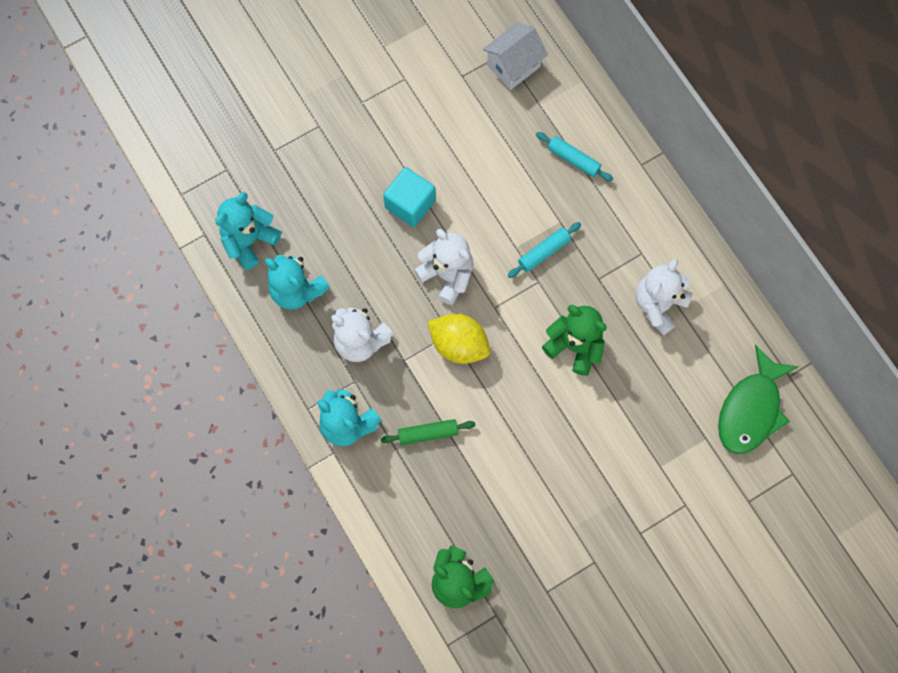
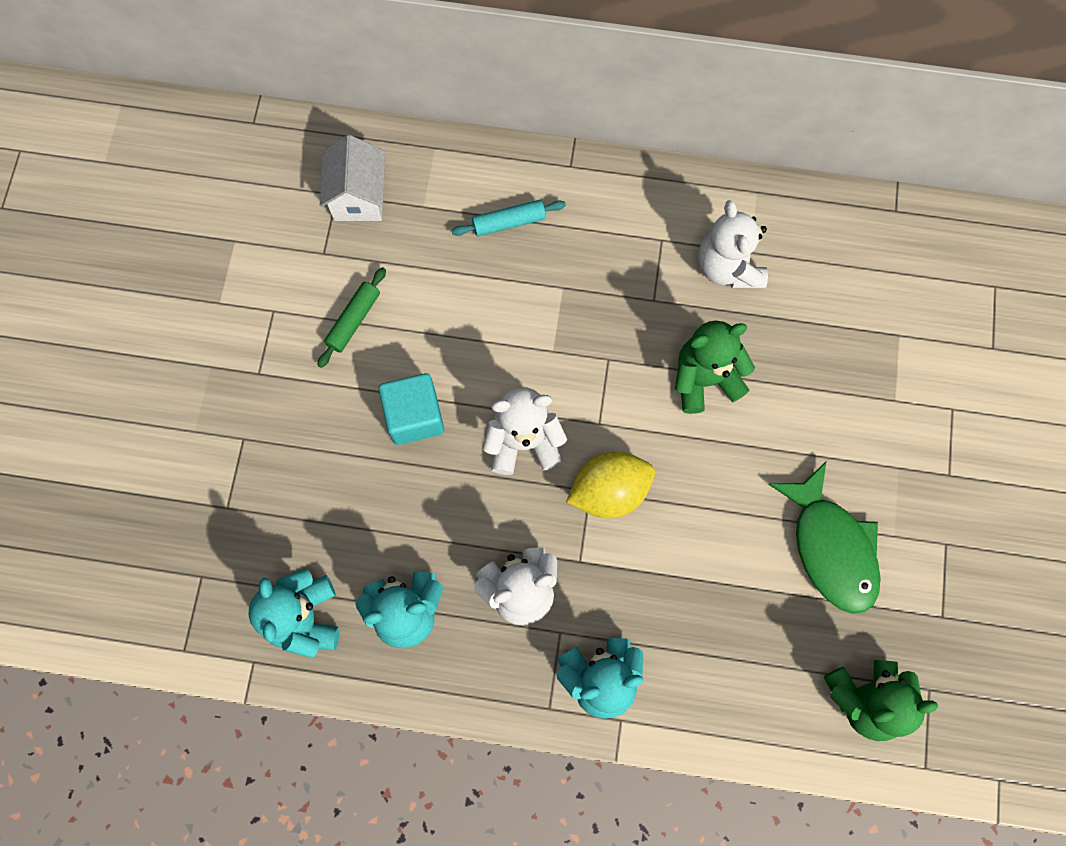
camera: 50 degrees left, 0 degrees up
green rolling pin [381,419,475,445] -> green rolling pin moved to [318,267,386,368]
turquoise rolling pin [508,222,581,278] -> none
green fish [718,345,799,454] -> green fish moved to [768,462,881,614]

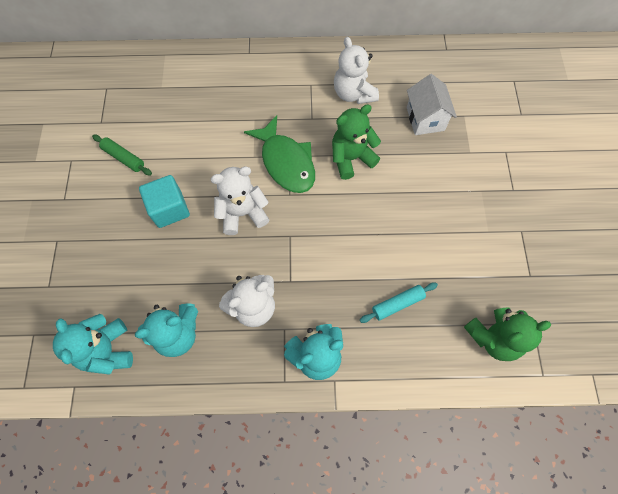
camera: 10 degrees left, 5 degrees down
green rolling pin [318,267,386,368] -> green rolling pin turned 75 degrees counterclockwise [92,135,152,176]
white house [320,135,385,221] -> white house moved to [407,74,457,135]
turquoise rolling pin [452,200,566,237] -> turquoise rolling pin moved to [360,283,438,323]
yellow lemon [566,452,655,518] -> none
green fish [768,462,881,614] -> green fish moved to [244,115,315,193]

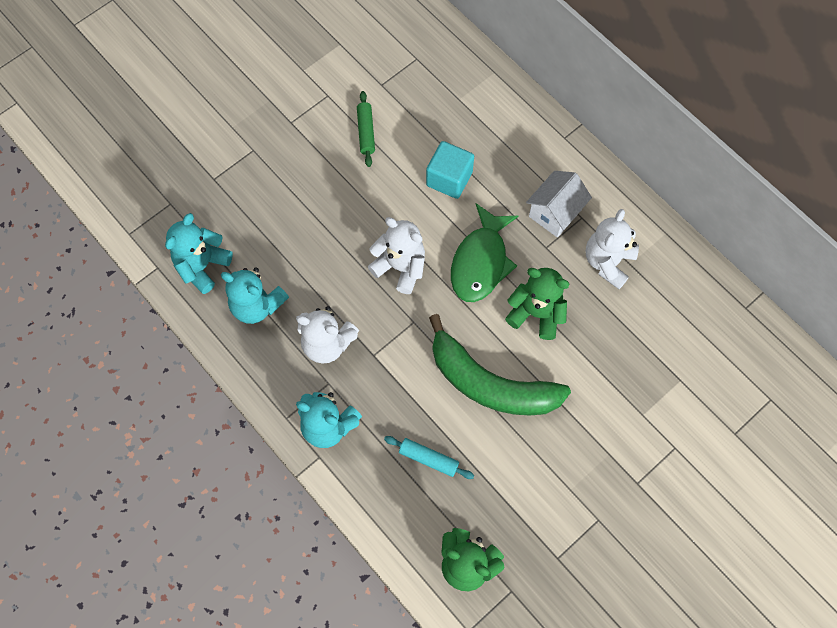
camera: 50 degrees right, 0 degrees up
turquoise cube [139,175,190,228] -> turquoise cube moved to [426,141,474,199]
white house [407,74,457,135] -> white house moved to [526,171,592,238]
none -> green banana [429,314,571,415]

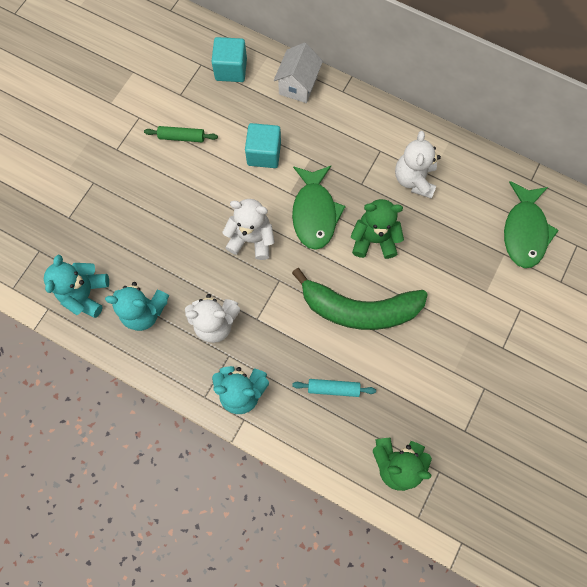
camera: 20 degrees left, 5 degrees up
green rolling pin [357,91,375,167] -> green rolling pin turned 60 degrees counterclockwise [144,126,218,142]
white house [526,171,592,238] -> white house moved to [274,43,323,103]
none -> turquoise cube [211,37,247,82]
none -> green fish [504,181,559,268]

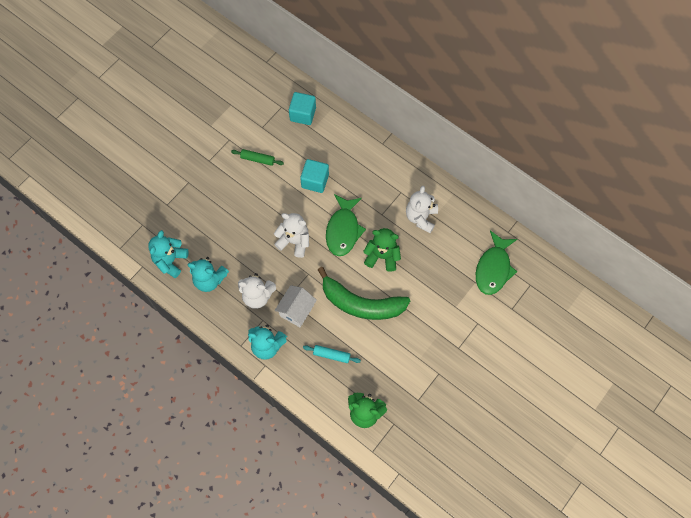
camera: 10 degrees right, 5 degrees down
white house [274,43,323,103] -> white house moved to [275,285,317,327]

